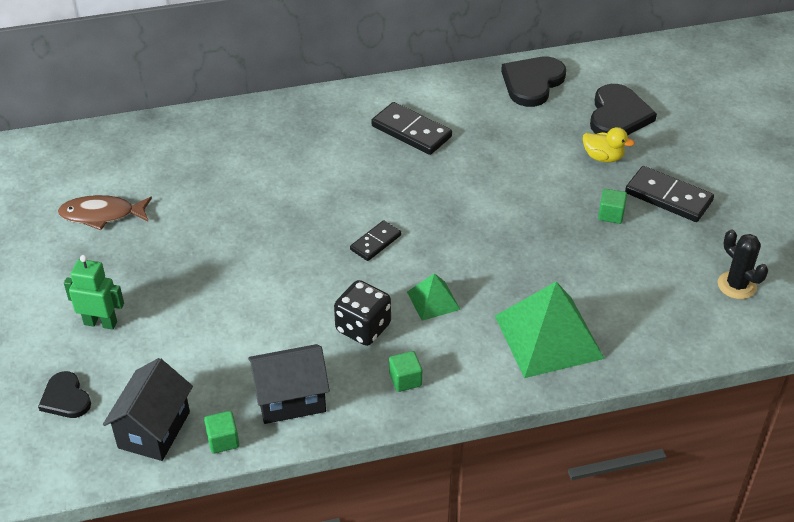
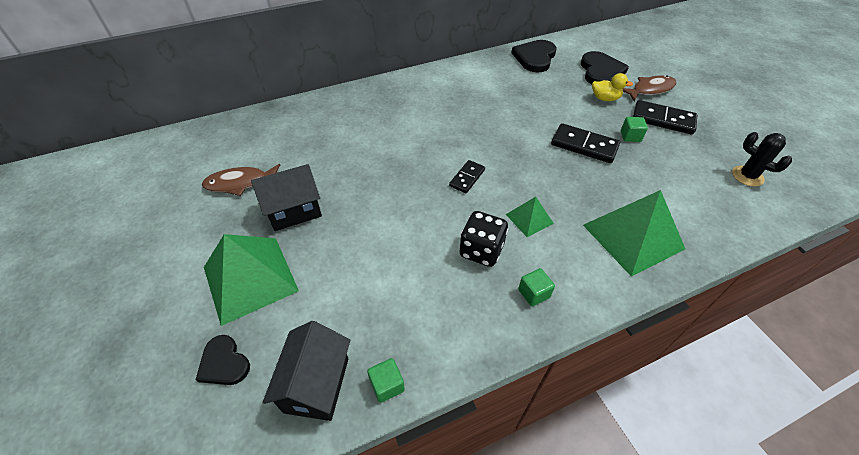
camera: 10 degrees left, 5 degrees up
green robot [64,255,124,330] -> green pyramid [204,234,299,326]
black house [248,344,330,424] -> black house moved to [251,164,322,231]
black domino [371,102,452,155] -> black domino moved to [551,123,620,163]
none -> brown fish [622,75,676,101]

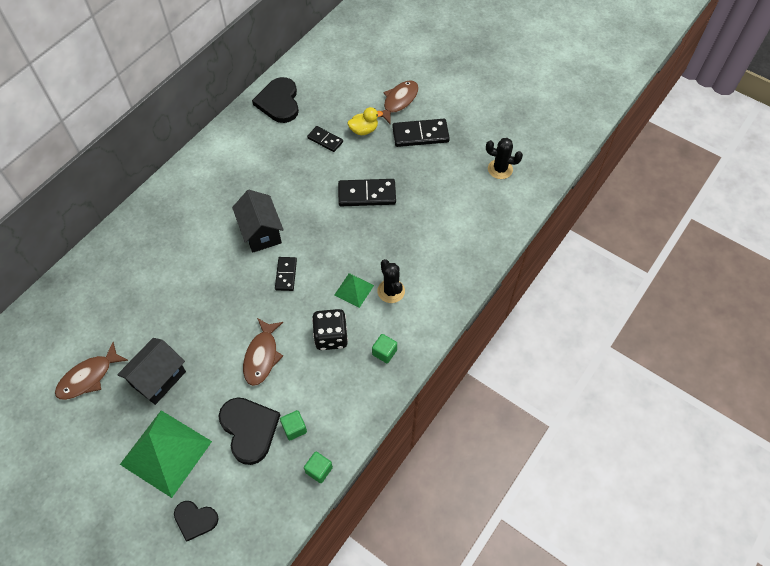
camera: 30 degrees left, 10 degrees up
black house [263,321,350,421] -> black house moved to [232,190,284,253]
black heart [581,51,629,84] -> black heart moved to [219,397,280,465]
green pyramid [583,190,685,277] -> none
green cube [621,117,648,142] -> green cube moved to [280,410,307,441]
none -> brown fish [243,318,283,386]
none -> black domino [307,126,343,152]
none -> black cactus [377,259,405,303]

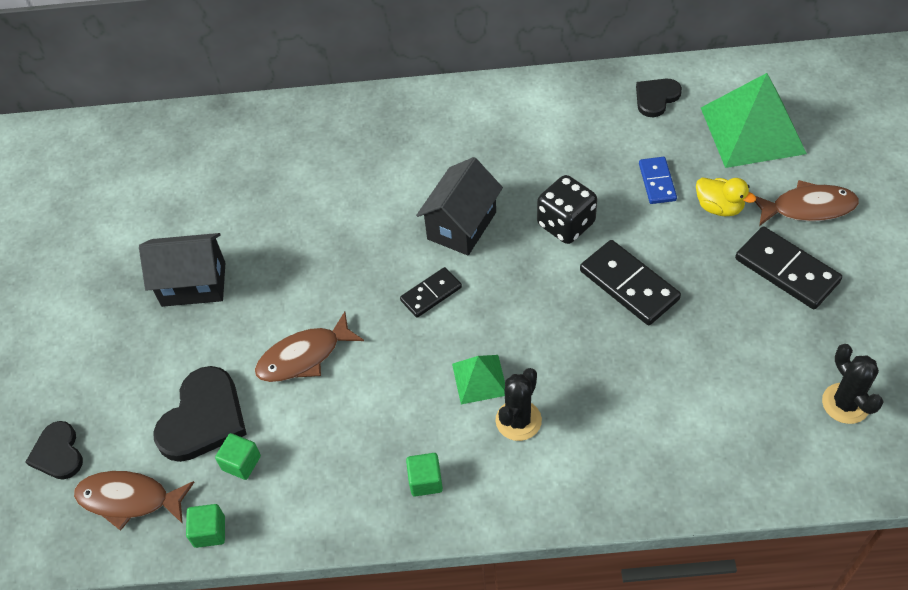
camera: 55 degrees right, 5 degrees down
brown fish [55,342,128,400] -> brown fish moved to [74,471,194,531]
green pyramid [120,410,212,498] -> green pyramid moved to [701,73,807,168]
black heart [252,77,299,123] -> black heart [636,79,682,117], size x0.61
black domino [307,126,343,152] -> blue domino [639,157,677,204]
black dice [312,309,348,350] -> black dice moved to [537,175,597,244]

